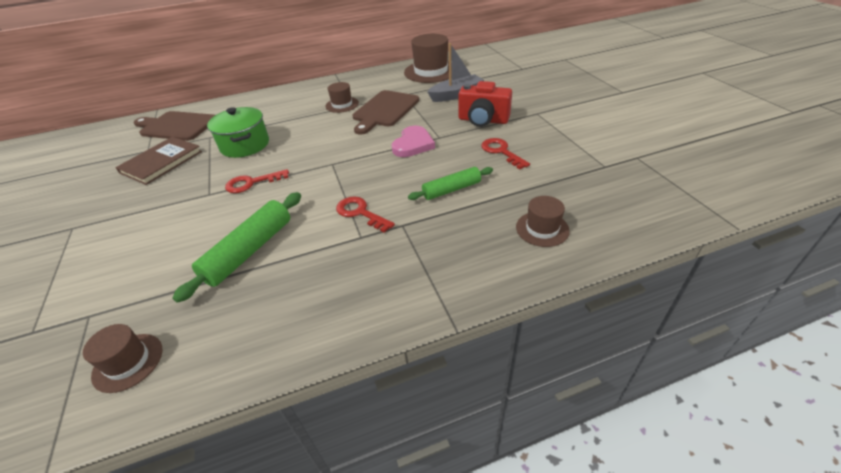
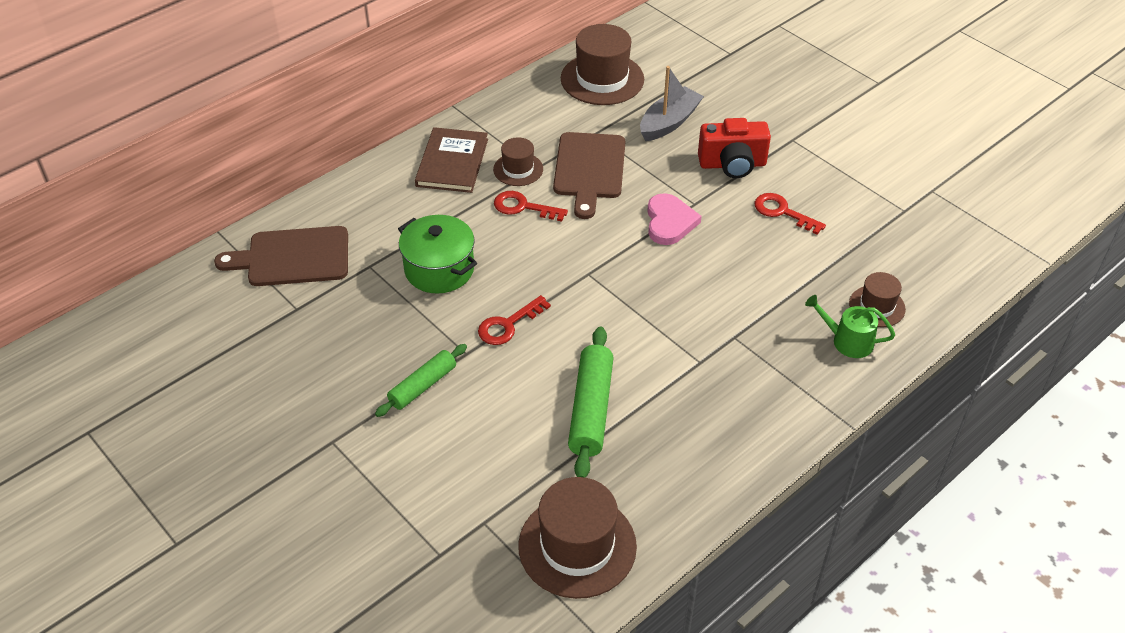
camera: 25 degrees left, 5 degrees up
brown hat [83,324,162,393] -> brown hat [518,477,637,599], size x1.81
brown book [115,137,202,185] -> brown book moved to [415,127,488,193]
red key [336,196,395,233] -> red key moved to [494,191,568,221]
green rolling pin [408,167,493,200] -> green rolling pin moved to [375,344,467,417]
none -> green watering can [805,295,895,358]

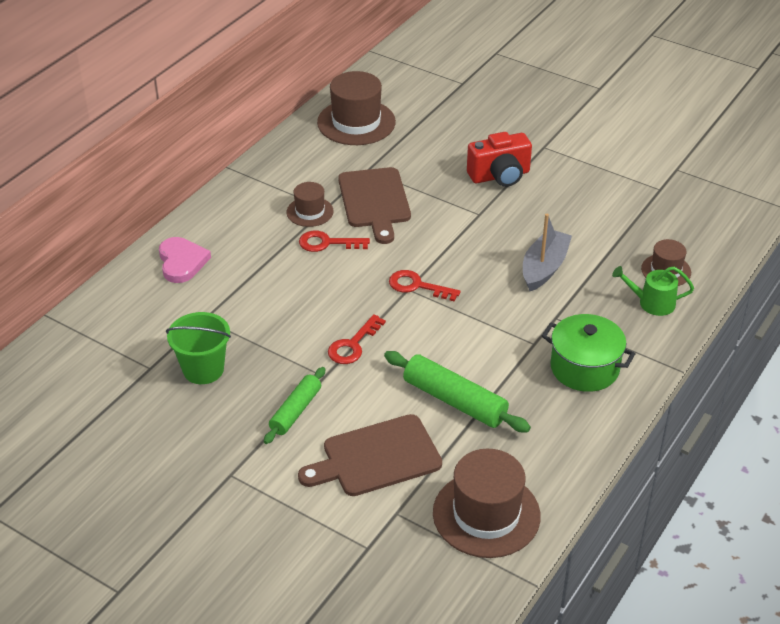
camera: 15 degrees left, 5 degrees down
brown cutting board [214,226,348,286] -> brown cutting board moved to [298,414,442,496]
green pot [398,215,477,293] -> green pot moved to [542,314,636,392]
brown book [415,127,488,193] -> none
green rolling pin [568,327,613,478] -> green rolling pin turned 45 degrees counterclockwise [384,351,531,432]
grey boat [640,66,704,141] -> grey boat moved to [523,214,572,291]
pink heart [647,193,702,245] -> pink heart moved to [159,237,211,283]
red key [755,193,826,235] -> red key moved to [389,270,461,302]
none -> green bucket [166,312,231,384]

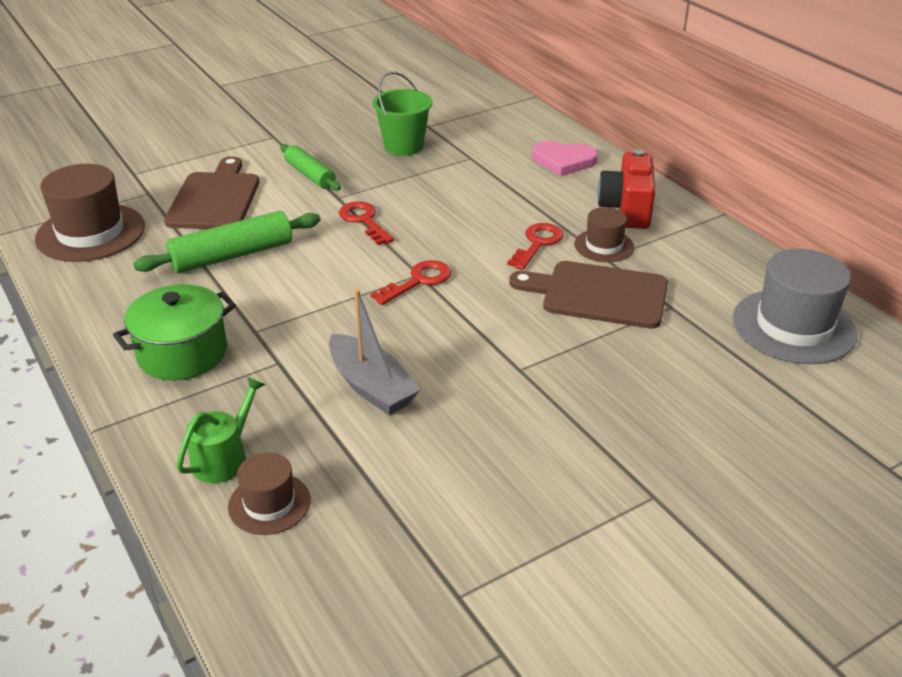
camera: 115 degrees right, 5 degrees down
brown hat [317,71,396,145] -> grey hat [733,249,858,364]
red camera [467,132,532,187] -> red camera moved to [597,150,655,229]

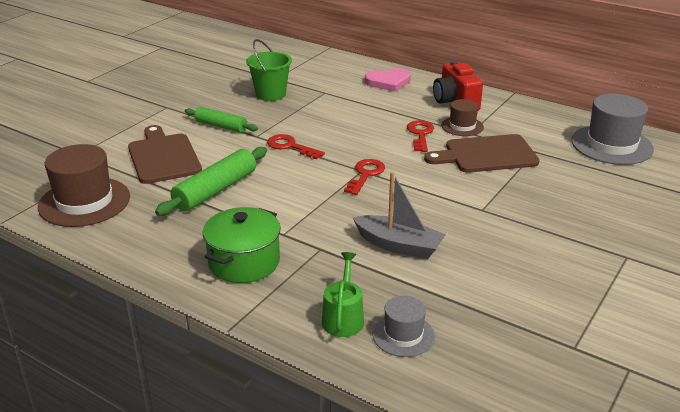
camera: 25 degrees left, 5 degrees down
brown hat [228,452,311,535] -> grey hat [373,296,435,357]

